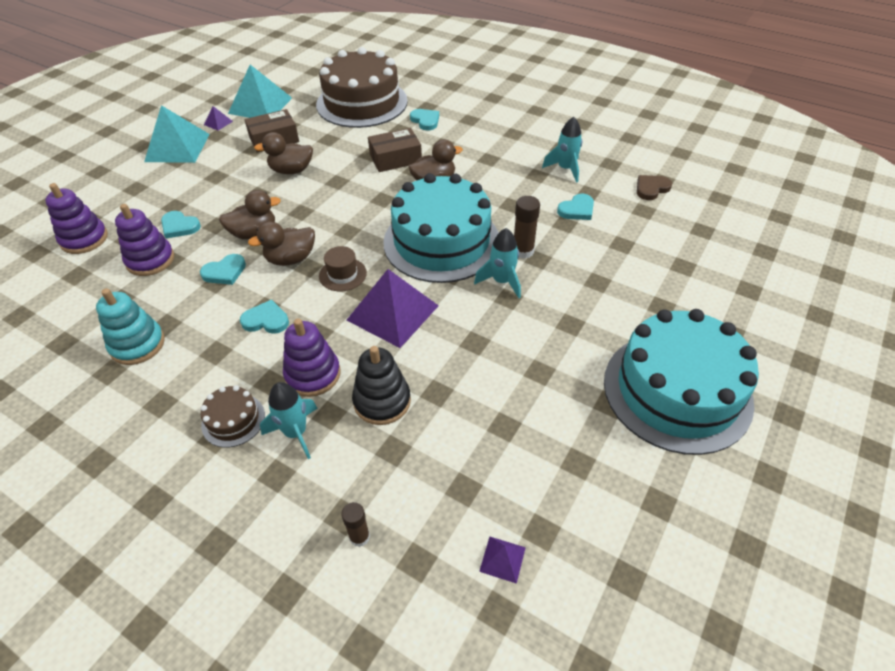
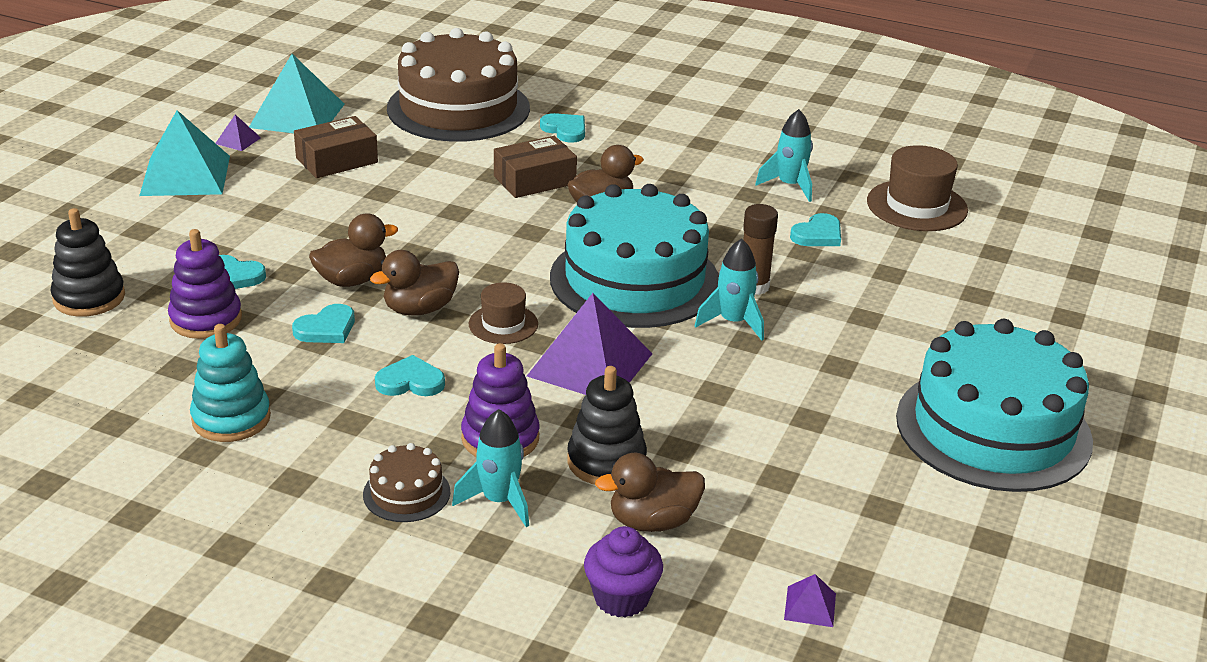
camera: 10 degrees left, 15 degrees down
purple stacking toy [45,183,108,254] -> black stacking toy [50,208,125,317]
brown duck [254,132,313,174] -> brown duck moved to [595,453,705,532]
brown glue stick [341,502,370,547] -> purple cupcake [584,526,663,618]
brown heart [637,175,672,200] -> brown hat [867,145,968,231]

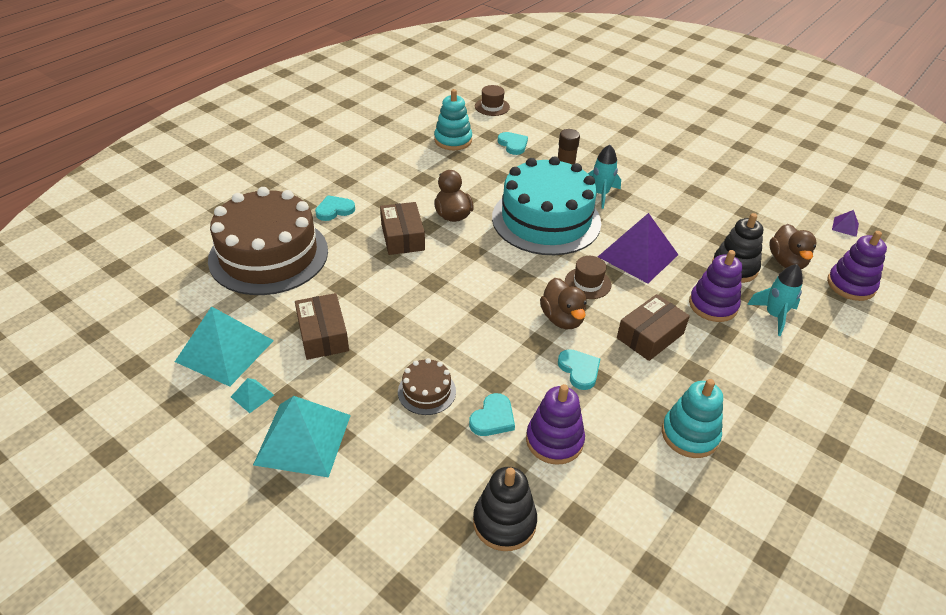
camera: 75 degrees left, 10 degrees up
purple pyramid [216,114,261,151] -> turquoise pyramid [231,378,274,413]
brown duck [309,214,398,287] -> none
brown cake [363,443,450,522] -> brown cake moved to [398,358,456,415]
turquoise heart [375,355,445,396] -> brown box [617,294,690,361]
purple cupcake [584,526,663,618] -> purple stacking toy [827,231,887,301]
turquoise rocket [755,109,813,202] -> turquoise stacking toy [434,89,472,150]
brown hat [867,145,968,231] -> brown hat [475,85,510,116], size x0.61
turquoise cake [896,319,1093,492] -> none

